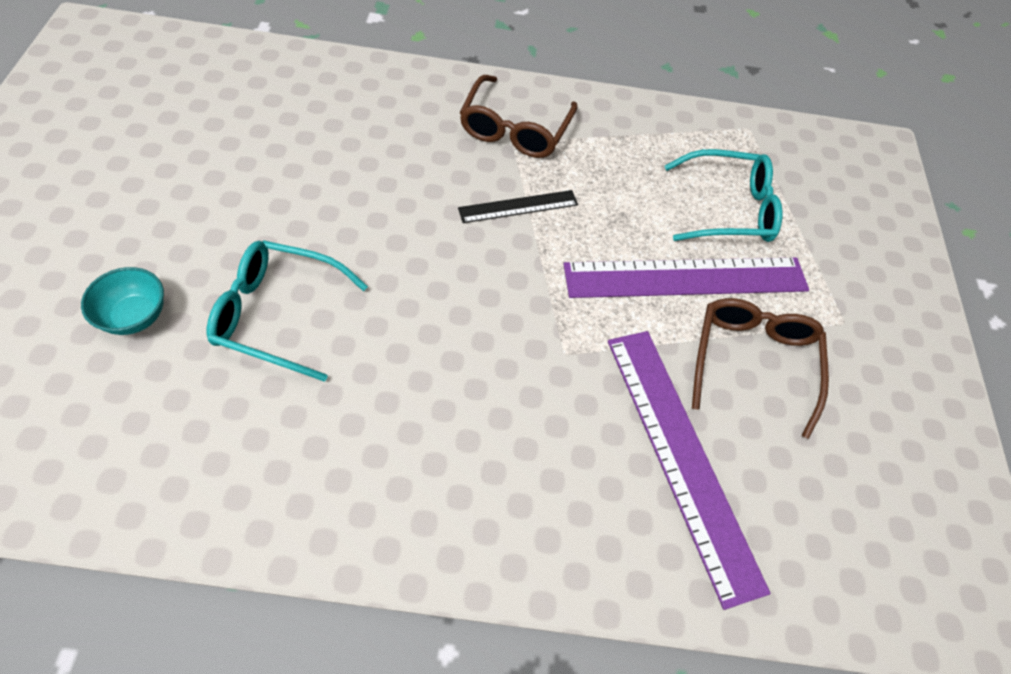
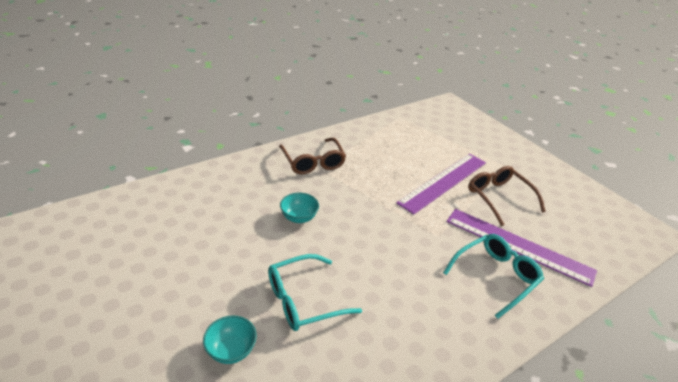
camera: 35 degrees left, 20 degrees down
black ruler [458,190,578,223] -> none
turquoise glasses [665,149,783,242] -> turquoise glasses moved to [443,234,544,319]
none -> turquoise bowl [280,193,319,223]

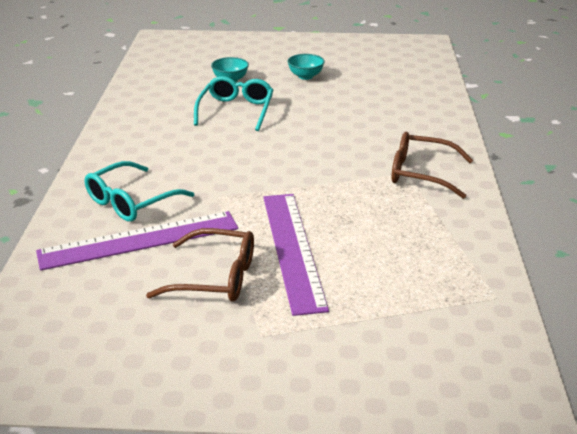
camera: 130 degrees right, 5 degrees down
turquoise bowl [280,193,319,223] -> turquoise bowl moved to [287,54,325,80]
turquoise glasses [443,234,544,319] -> turquoise glasses turned 45 degrees clockwise [85,161,194,222]

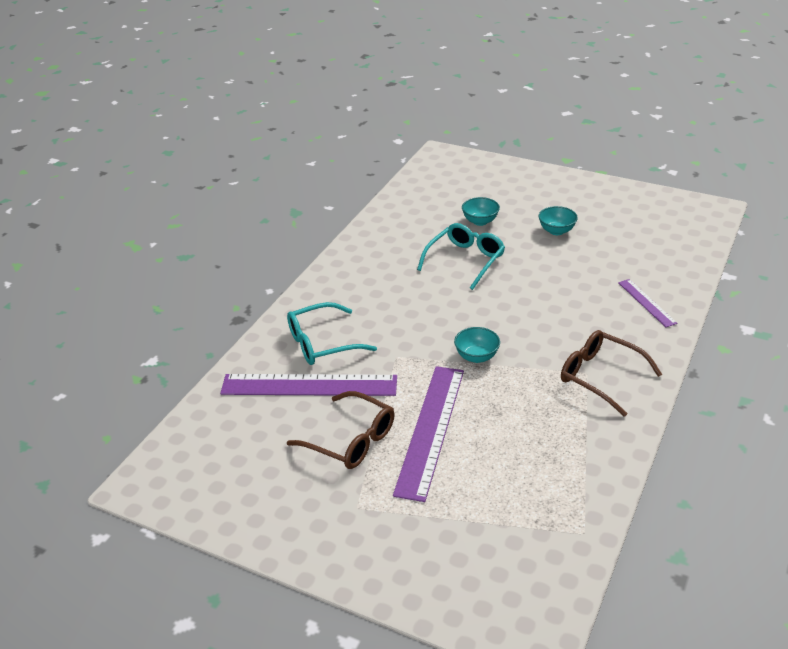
camera: 25 degrees right, 5 degrees up
none -> turquoise bowl [454,327,500,363]
none -> purple ruler [618,279,677,327]

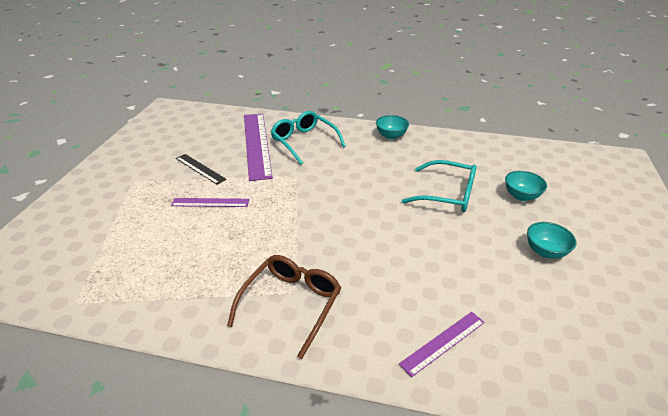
camera: 75 degrees right, 0 degrees up
brown glasses [287,391,395,469] -> black ruler [176,154,227,185]
purple ruler [393,366,464,502] -> purple ruler [171,198,249,207], size x0.51
turquoise bowl [454,327,500,363] -> turquoise bowl moved to [376,115,409,140]

